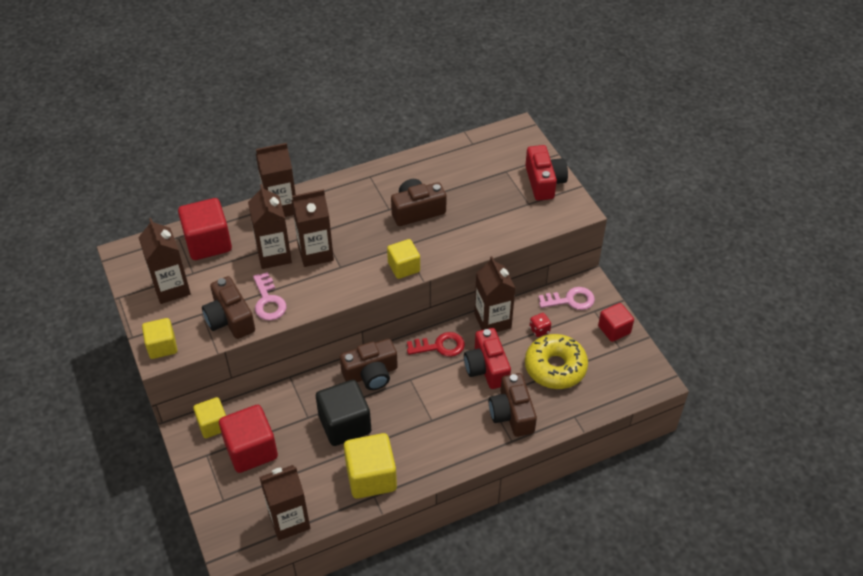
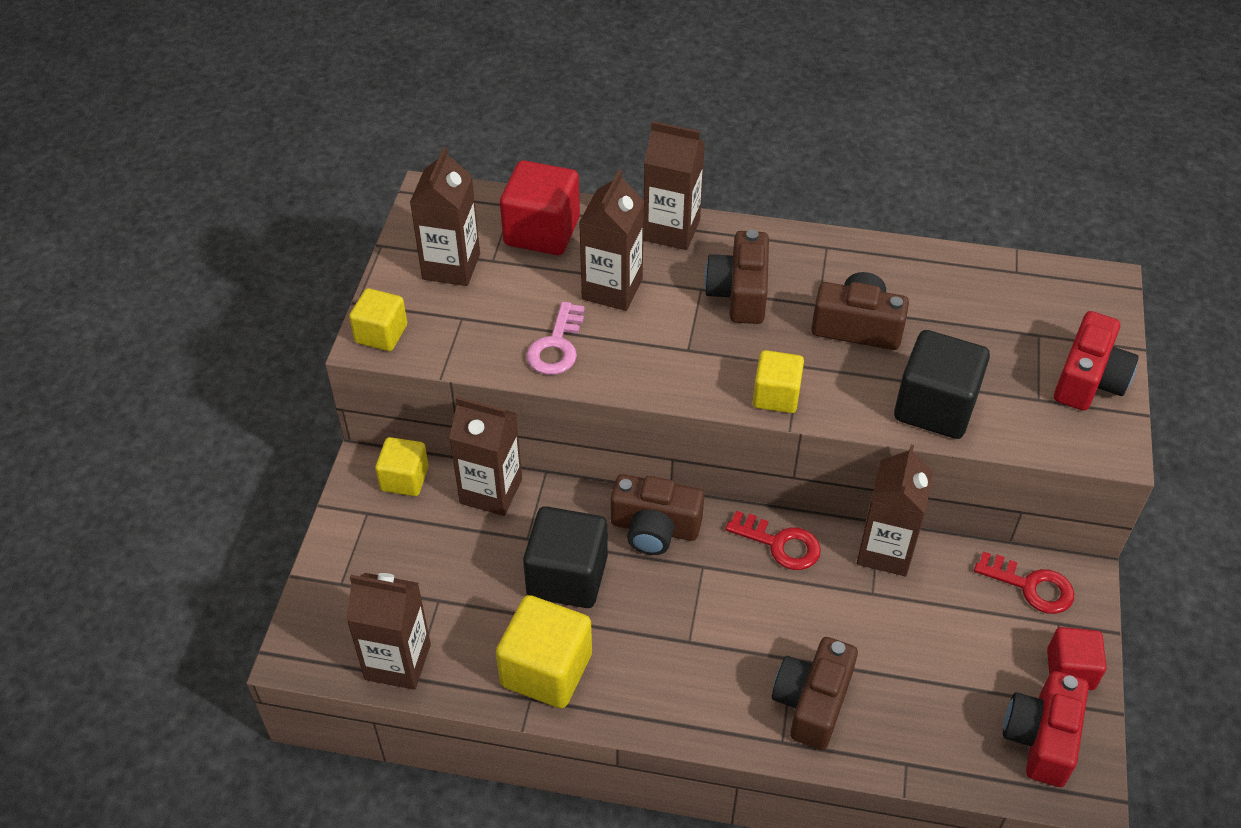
camera: 35 degrees right, 0 degrees up
brown camera [202,276,255,339] -> brown camera moved to [704,230,769,324]
red cube [219,405,278,473] -> none
brown carton [291,189,334,267] -> brown carton moved to [449,397,522,516]
red camera [464,328,511,389] -> red camera moved to [1003,671,1089,787]
yellow donut [525,334,588,389] -> none
red dice [529,313,551,337] -> none
pink key [538,287,595,310] -> red key [974,551,1074,614]
none -> black cube [894,330,990,439]

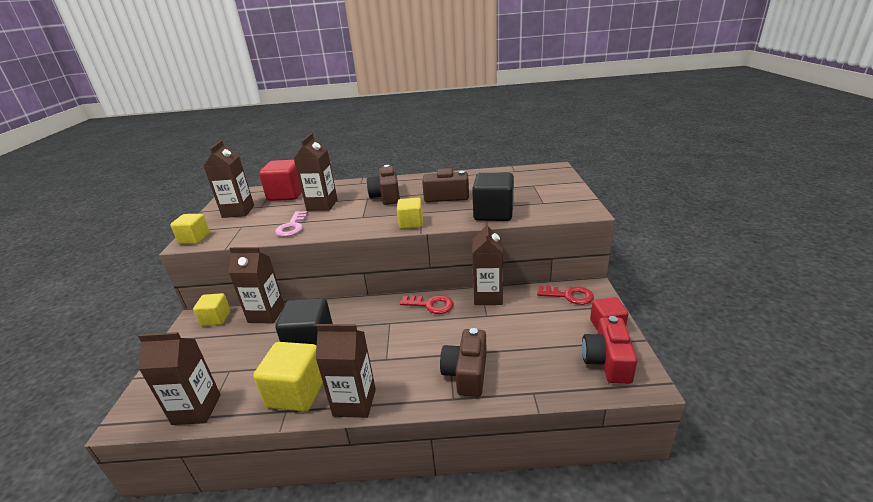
camera: 10 degrees left, 20 degrees down
brown camera [611,474,704,555] -> none
brown carton [643,121,705,250] -> brown carton moved to [316,324,376,418]
red camera [1054,311,1139,411] -> none

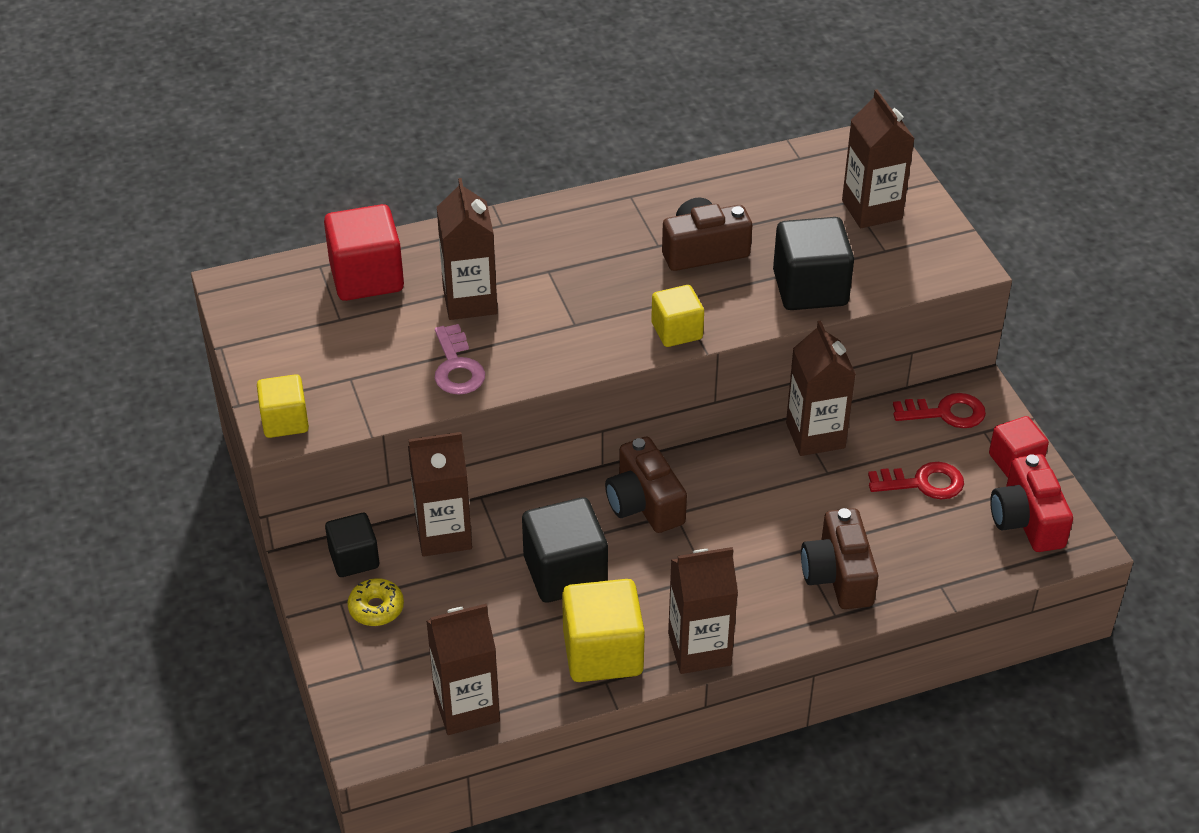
camera: 20 degrees left, 15 degrees up
yellow cube [193,293,231,326] -> black cube [325,513,379,577]
brown carton [203,140,254,218] -> brown carton moved to [842,89,915,228]
brown camera [366,165,400,205] -> brown camera moved to [605,437,687,533]
red key [400,295,453,314] -> red key moved to [868,462,964,499]
none -> yellow donut [347,578,404,626]

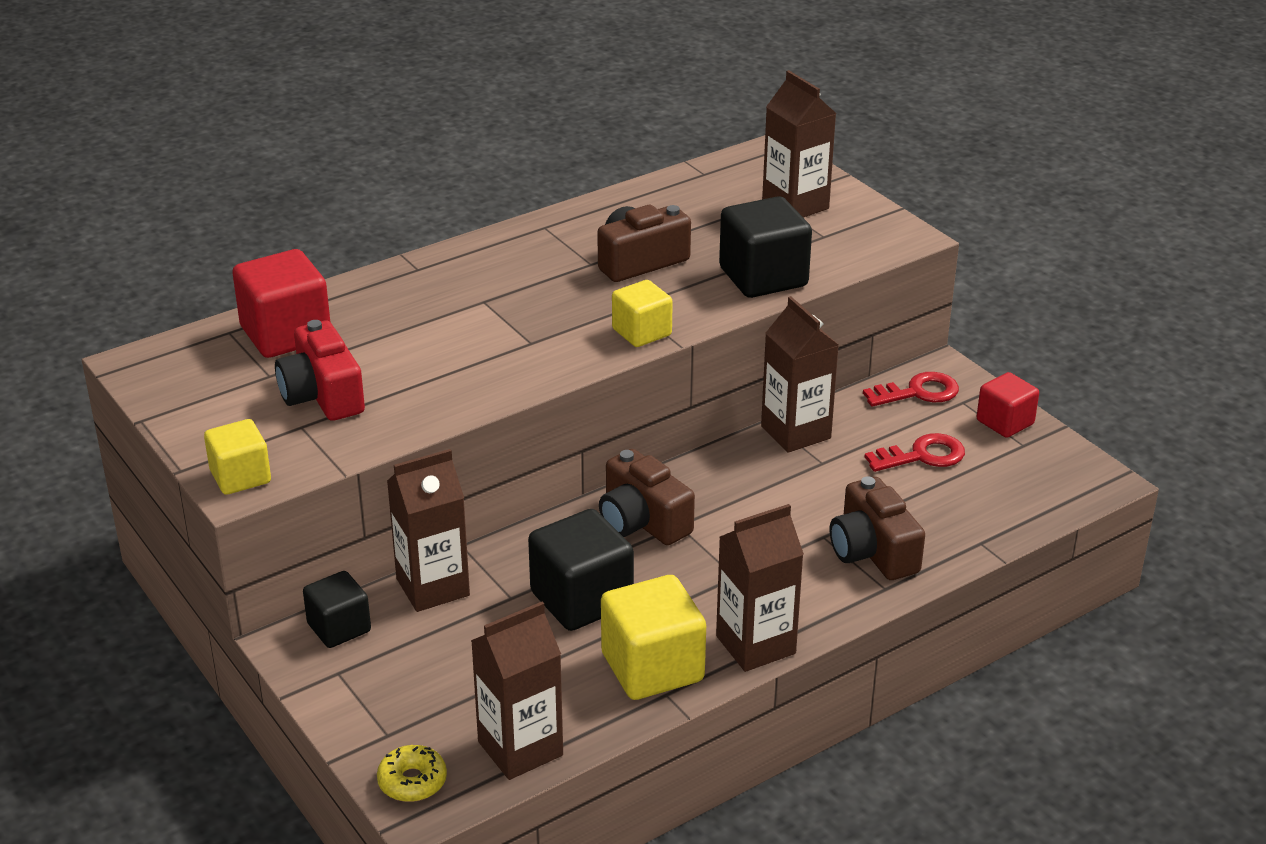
camera: 15 degrees left, 10 degrees down
yellow donut [347,578,404,626] -> yellow donut moved to [377,745,447,802]
pink key [435,324,485,395] -> none
brown carton [437,178,498,320] -> none
red camera [990,454,1073,552] -> red camera moved to [275,320,365,421]

